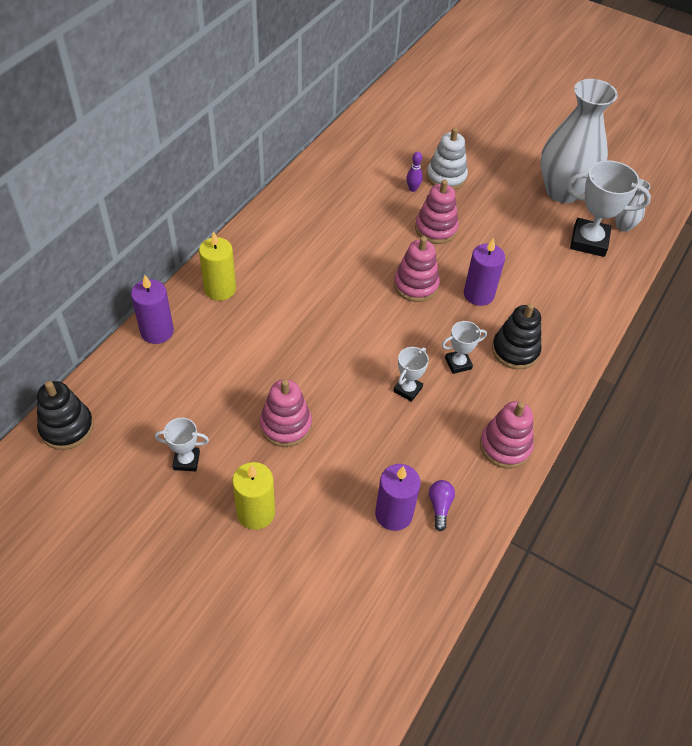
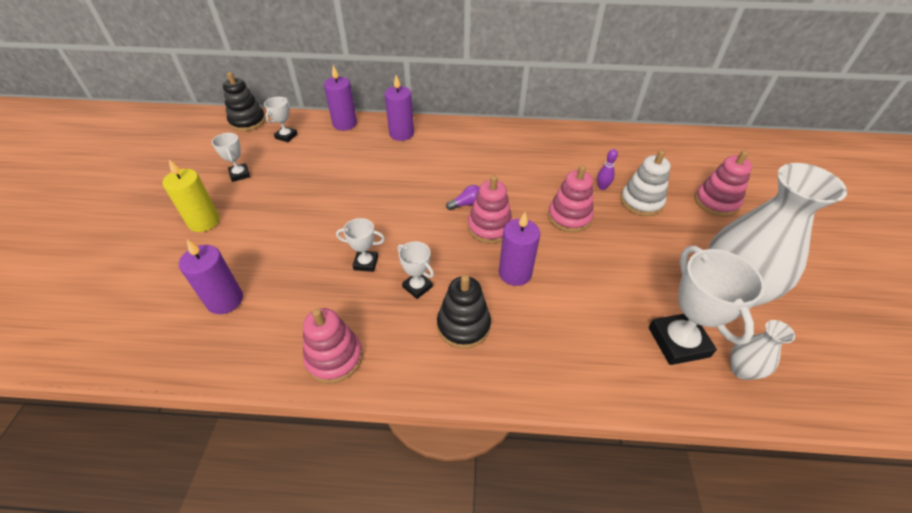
camera: 65 degrees right, 5 degrees down
yellow candle [199,231,236,301] -> purple candle [384,75,414,141]
pink stacking toy [260,379,312,447] -> pink stacking toy moved to [695,150,752,217]
purple light bulb [429,480,455,531] -> purple light bulb moved to [446,185,480,210]
none -> white trophy [264,97,297,142]

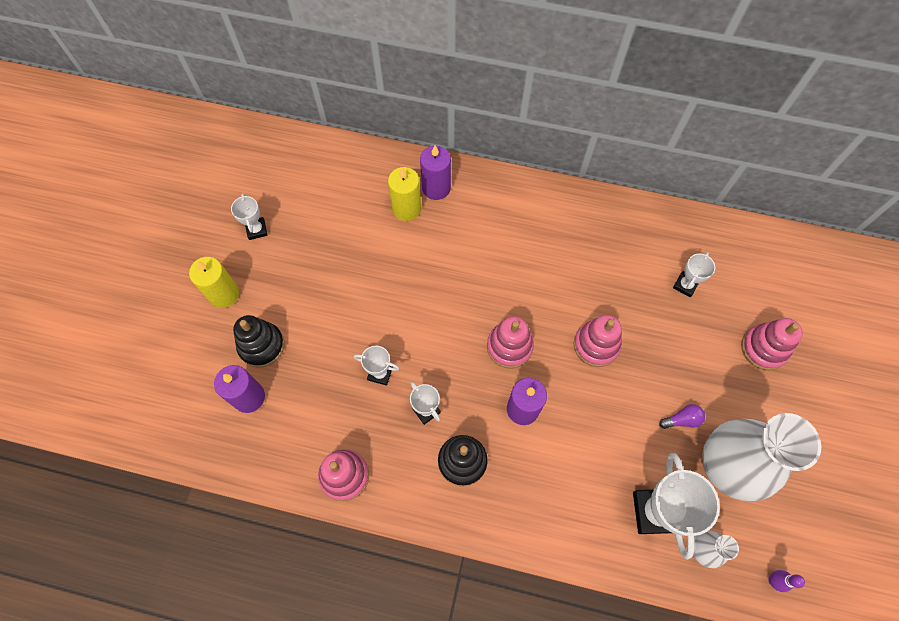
camera: 10 degrees right, 20 degrees up
black stacking toy [223,72,266,132] -> black stacking toy moved to [233,315,285,368]
white trophy [264,97,297,142] -> white trophy moved to [673,252,715,297]
purple candle [324,65,357,131] -> none
purple light bulb [446,185,480,210] -> purple light bulb moved to [659,404,705,429]
purple bowling pin [597,149,618,190] -> purple bowling pin moved to [768,570,805,592]
white stacking toy [620,150,671,216] -> none
none -> yellow candle [388,167,421,221]

